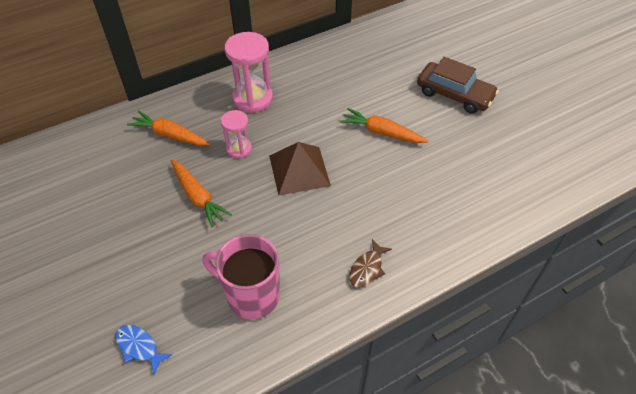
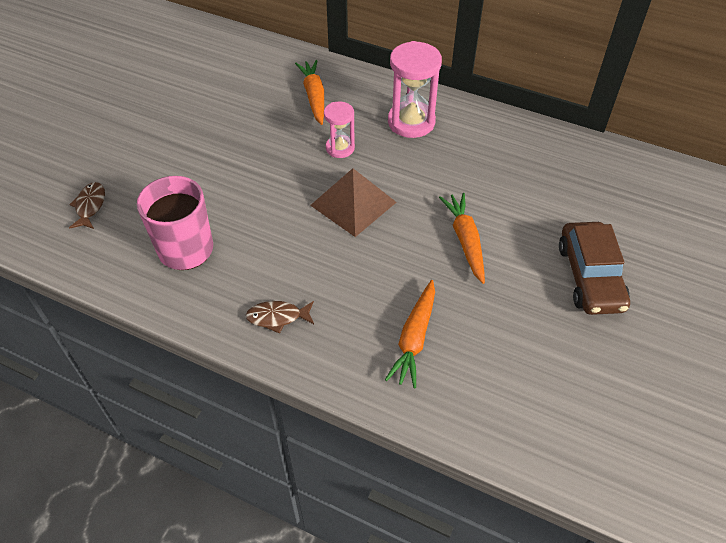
camera: 55 degrees right, 0 degrees up
blue fish [115,325,173,374] -> brown fish [69,182,105,229]
orange carrot [171,159,232,227] -> orange carrot moved to [385,280,435,388]

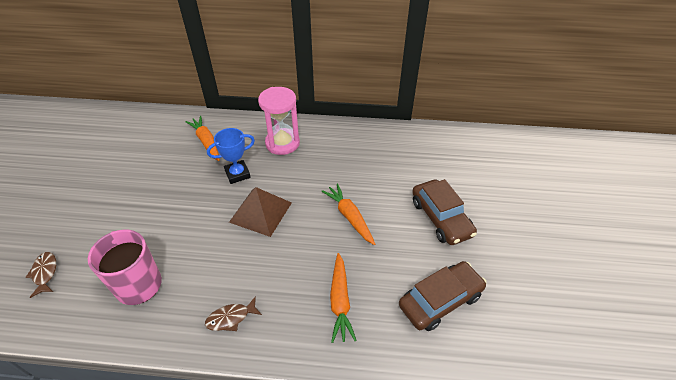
camera: 20 degrees left, 5 degrees down
pink hourglass [324,101,355,158] -> blue trophy [207,128,255,184]
none -> brown car [399,261,487,331]

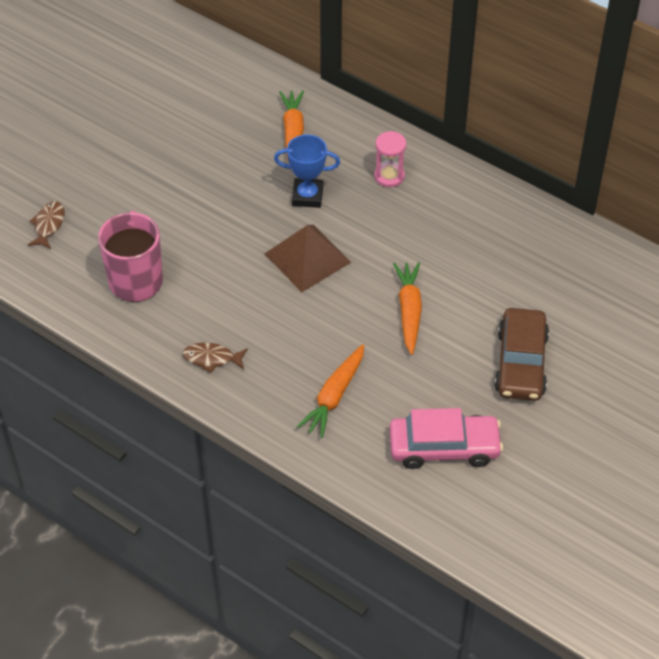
camera: 30 degrees right, 5 degrees up
pink hourglass [258,87,300,155] -> pink hourglass [374,131,406,187], size x0.59
brown car [399,261,487,331] -> pink car [389,408,503,469]

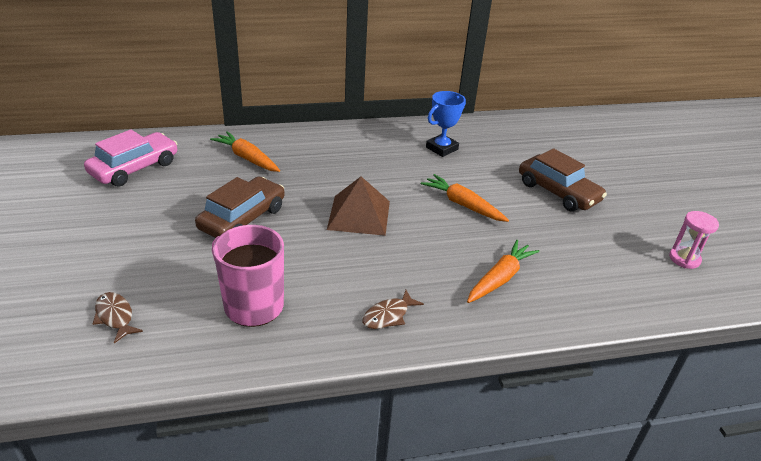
camera: 50 degrees left, 15 degrees down
blue trophy [274,134,340,208] -> blue trophy moved to [426,91,466,157]
orange carrot [297,344,364,438] -> orange carrot turned 120 degrees counterclockwise [467,240,539,303]
pink hourglass [374,131,406,187] -> pink hourglass moved to [669,211,719,269]
pink car [389,408,503,469] -> pink car moved to [84,130,177,187]
none -> brown car [195,177,285,238]

